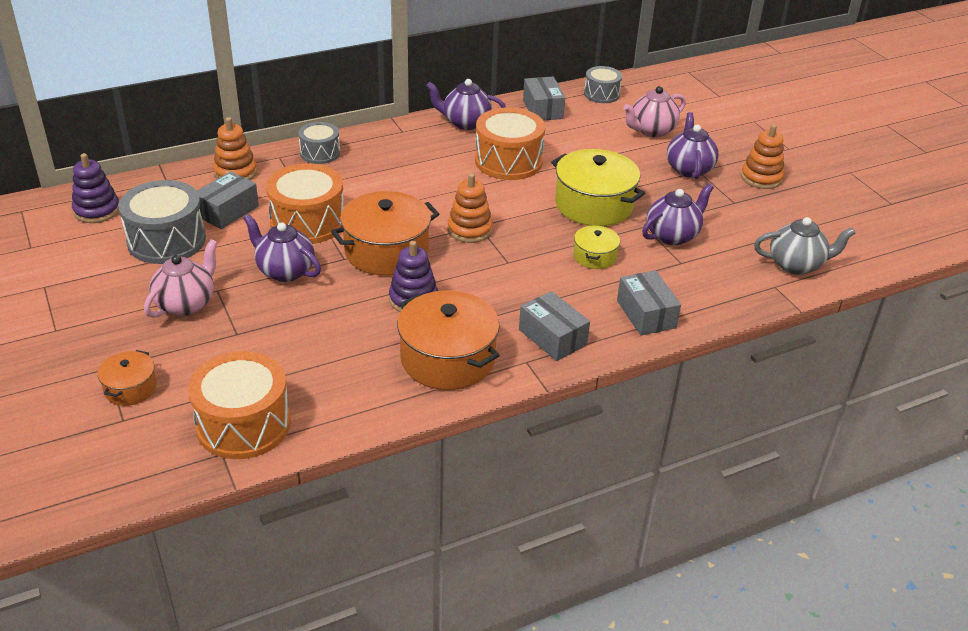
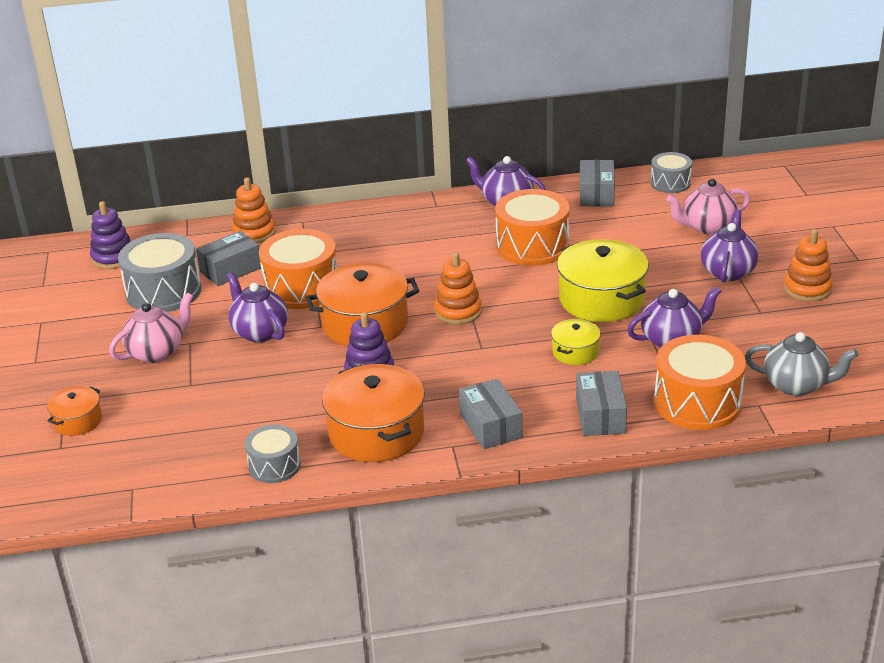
camera: 20 degrees right, 5 degrees down
orange drum [188,351,291,459] -> orange drum moved to [654,335,746,430]
grey drum [298,122,340,164] -> grey drum moved to [245,424,301,483]

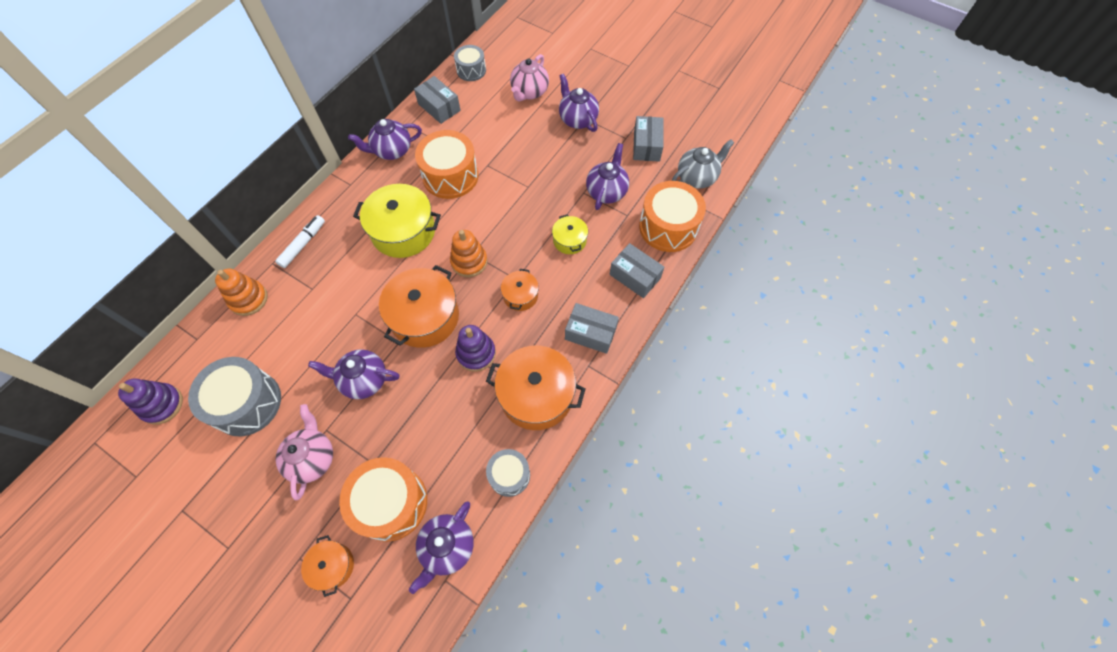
camera: 50 degrees left, 30 degrees up
grey box [196,231,261,286] -> grey box moved to [633,116,663,162]
orange drum [259,229,337,309] -> orange drum moved to [339,457,427,542]
yellow pot [557,239,648,322] -> yellow pot moved to [353,184,441,258]
orange stacking toy [784,229,833,302] -> none
none -> white marker [275,215,325,268]
none -> purple teapot [409,501,474,594]
none -> orange pot [501,269,539,311]

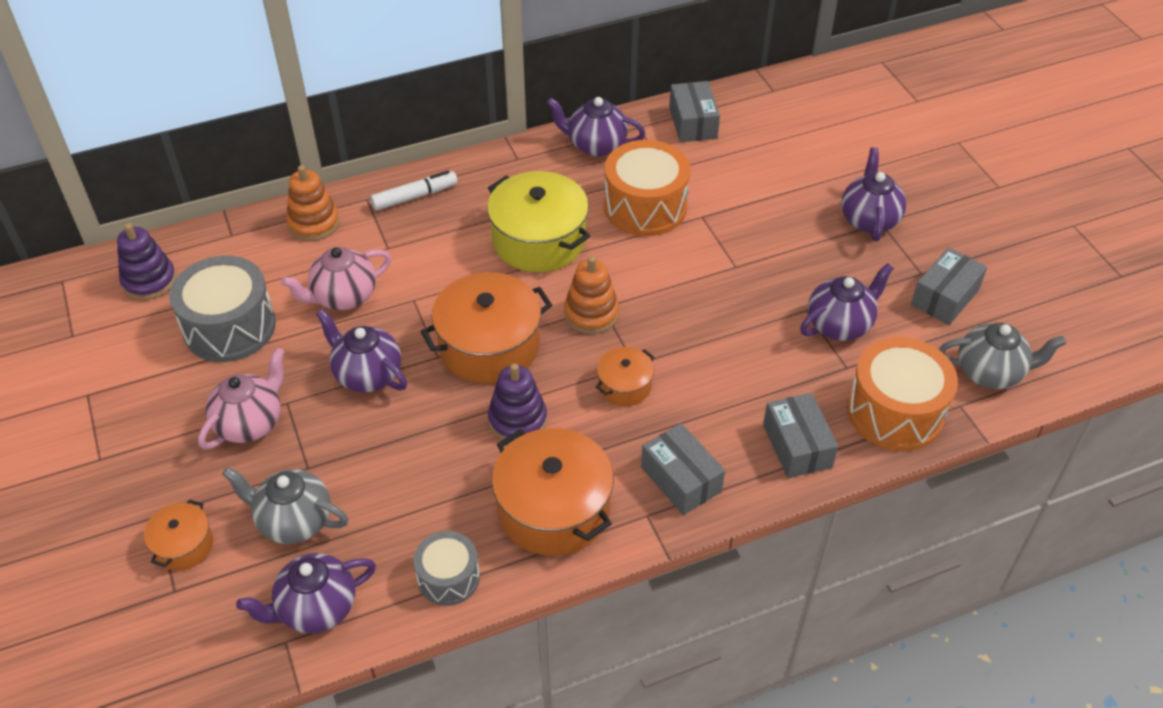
camera: 35 degrees right, 15 degrees down
orange drum [339,457,427,542] -> grey teapot [222,467,348,544]
grey drum [454,45,486,81] -> none
pink teapot [510,54,549,102] -> pink teapot moved to [281,247,391,310]
yellow pot [552,214,588,254] -> none

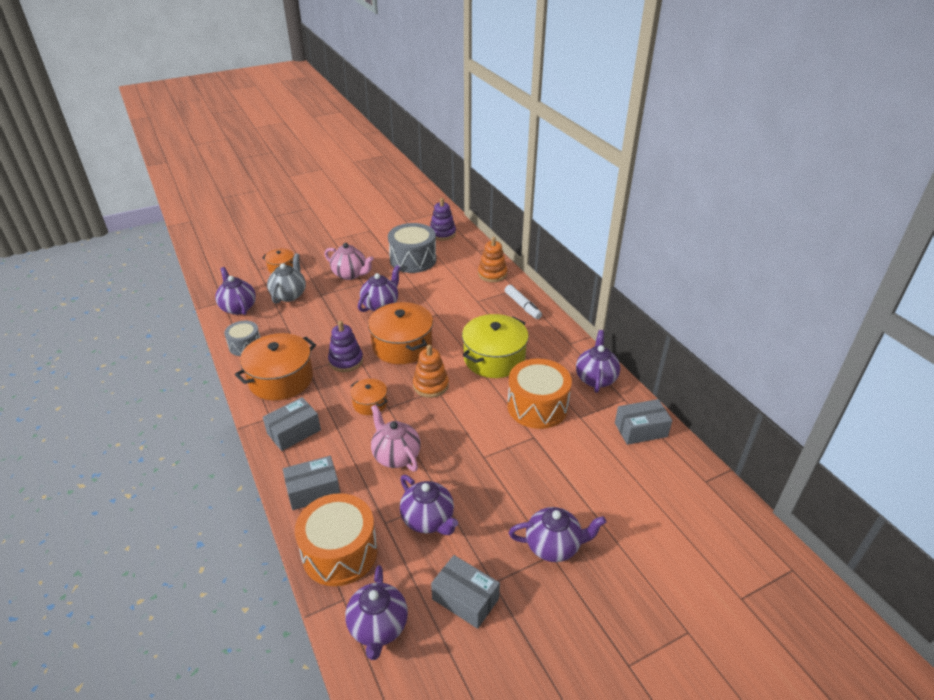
camera: 85 degrees right, 10 degrees down
pink teapot [281,247,391,310] -> pink teapot moved to [371,405,421,471]
grey teapot [939,323,1066,389] -> purple teapot [345,565,408,660]

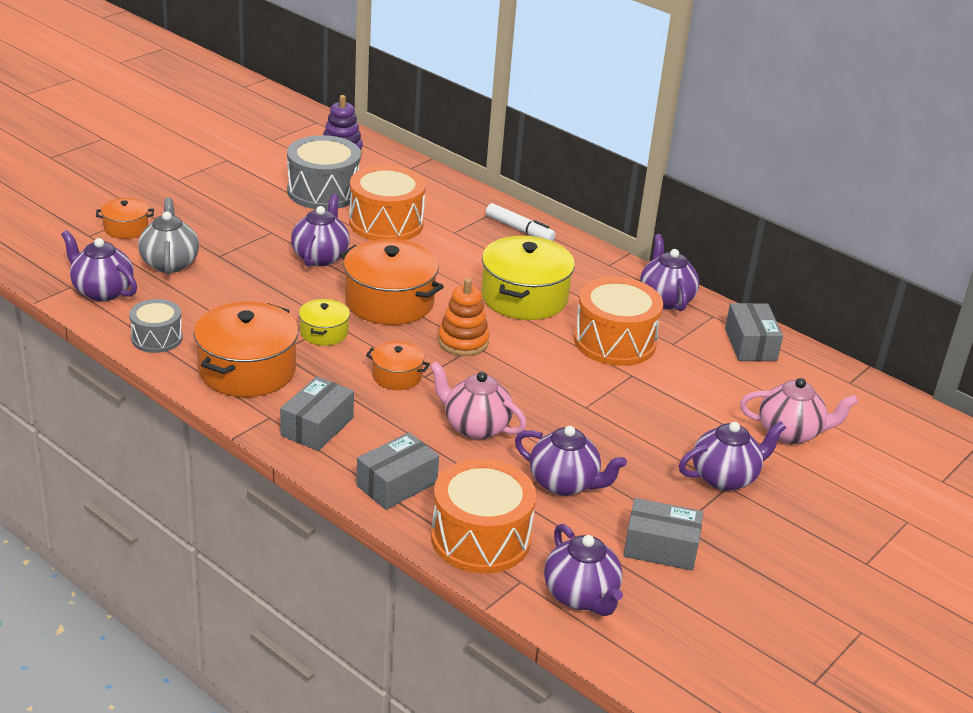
camera: 25 degrees left, 5 degrees down
pink teapot [324,243,374,280] -> pink teapot moved to [740,378,858,444]
purple stacking toy [328,321,363,372] -> yellow pot [299,299,350,346]
orange stacking toy [478,237,507,282] -> none
grey box [615,399,672,445] -> grey box turned 60 degrees counterclockwise [725,303,783,361]
none -> orange drum [349,165,426,240]

